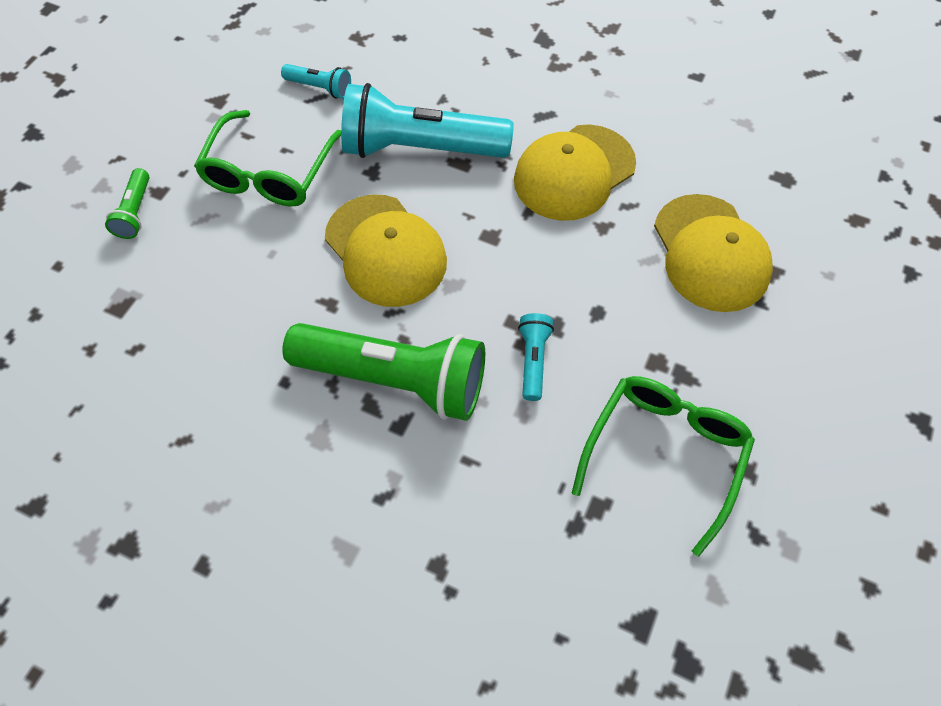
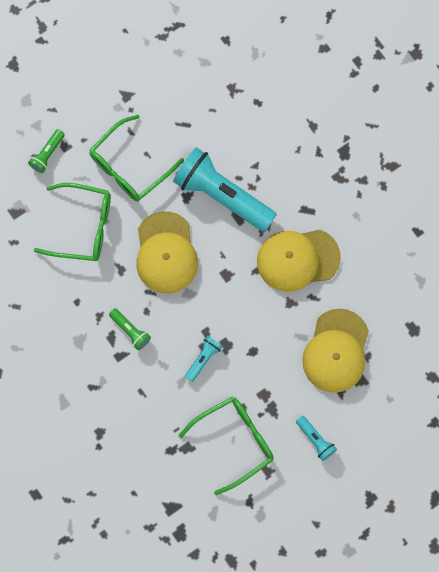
camera: 30 degrees right, 15 degrees up
turquoise flashlight [281,64,351,99] -> turquoise flashlight moved to [296,416,337,461]
green flashlight [282,323,485,421] -> green flashlight [109,308,151,350], size x0.44
none -> green glasses [34,183,111,261]

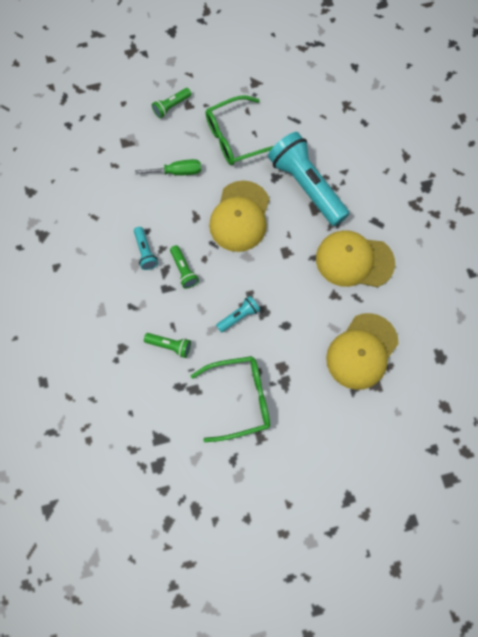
camera: 20 degrees right, 5 degrees down
green glasses [34,183,111,261] -> green screwdriver [135,159,201,175]
turquoise flashlight [296,416,337,461] -> turquoise flashlight moved to [134,227,158,270]
none -> green flashlight [144,333,191,358]

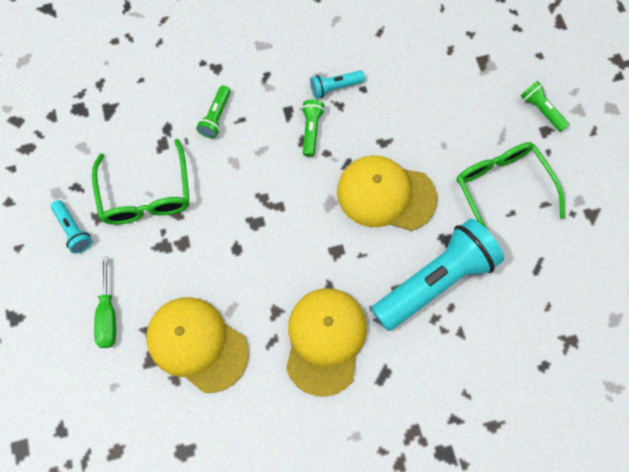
camera: 90 degrees right, 0 degrees up
green screwdriver [135,159,201,175] -> green screwdriver moved to [94,256,116,348]
green flashlight [170,245,199,288] -> green flashlight turned 120 degrees clockwise [302,100,325,157]
turquoise flashlight [216,296,260,333] -> turquoise flashlight moved to [51,200,92,254]

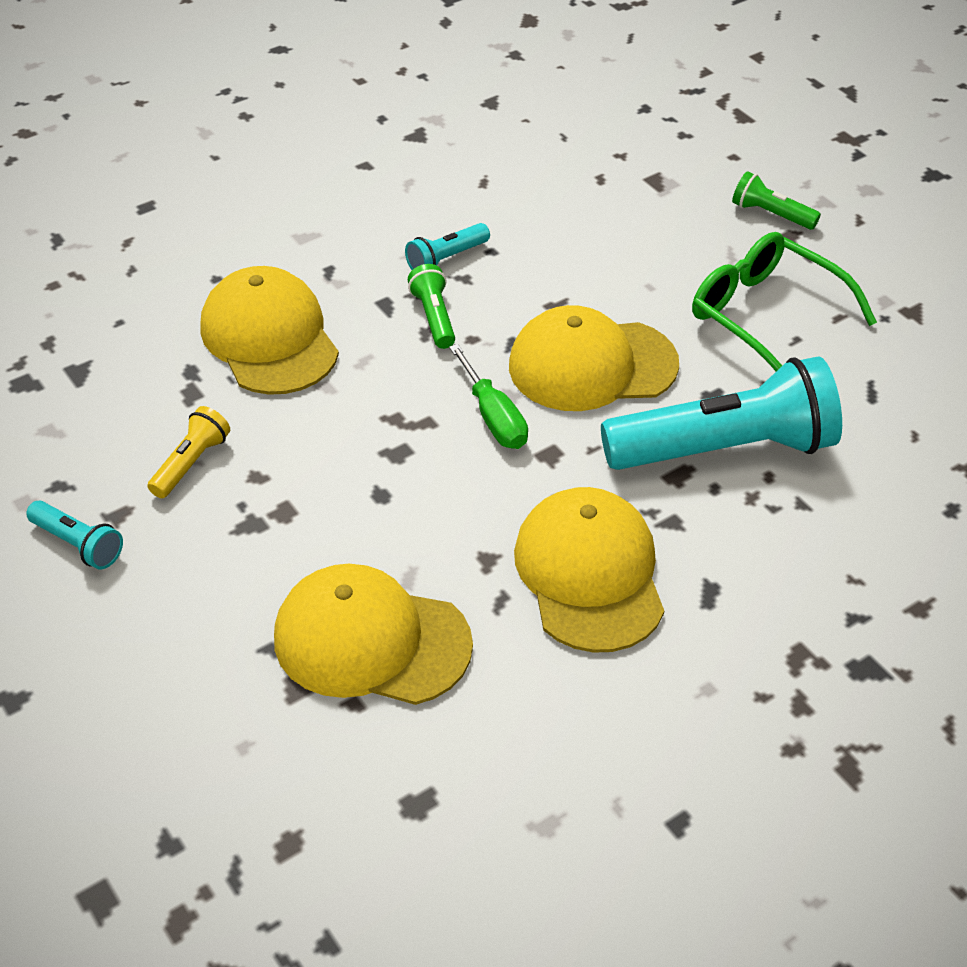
camera: 20 degrees left, 25 degrees down
green glasses [92,139,190,225] -> yellow flashlight [147,406,230,498]
green screwdriver [94,256,116,348] -> green screwdriver moved to [449,344,528,449]
green flashlight [196,86,231,138] -> yellow cap [200,266,339,395]
turquoise flashlight [371,219,504,331] -> turquoise flashlight turned 45 degrees clockwise [601,356,842,470]

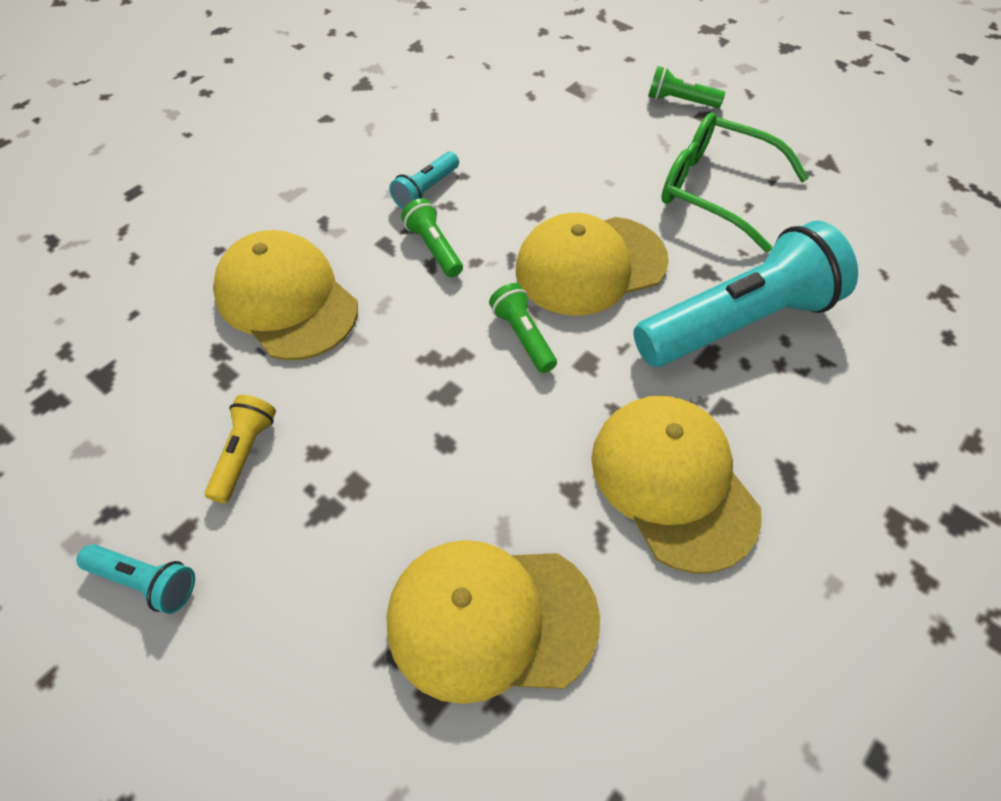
camera: 15 degrees left, 10 degrees up
green screwdriver [449,344,528,449] -> green flashlight [489,283,557,373]

